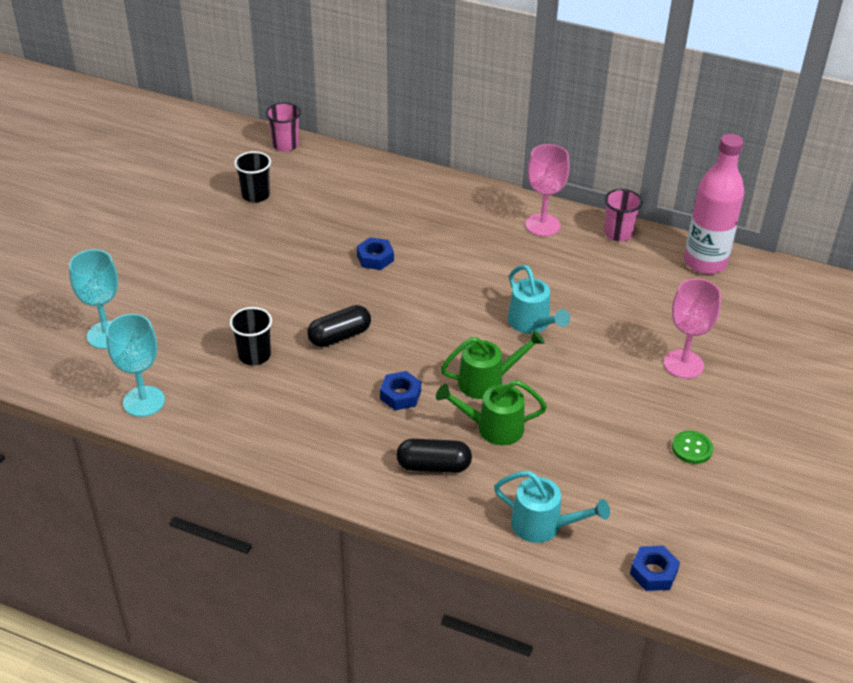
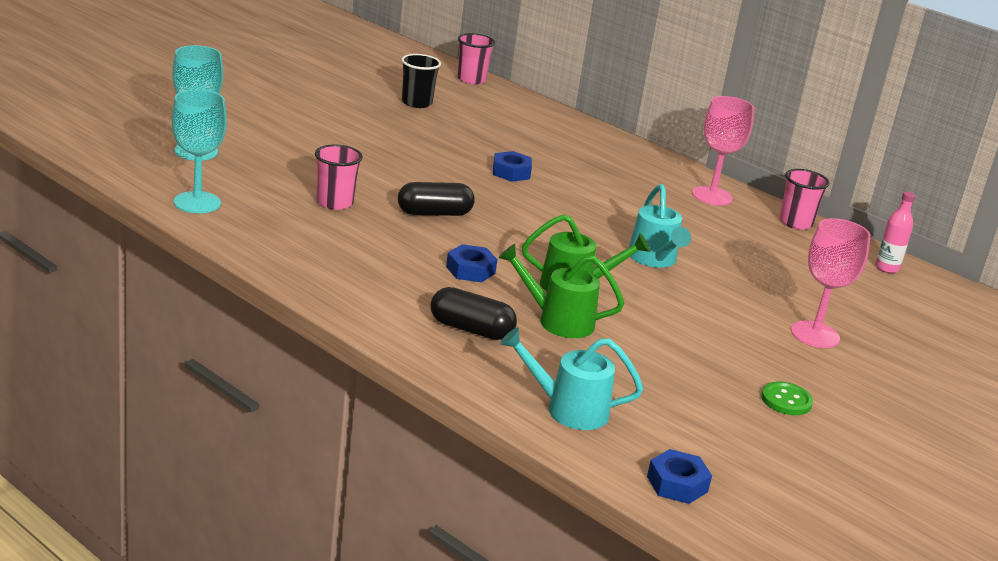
camera: 15 degrees right, 15 degrees down
black cup [229,307,272,365] -> pink cup [315,144,363,210]
turquoise watering can [494,471,610,543] -> turquoise watering can turned 150 degrees clockwise [500,327,643,430]
pink bottle [684,134,744,274] -> pink bottle [875,192,915,273], size x0.47

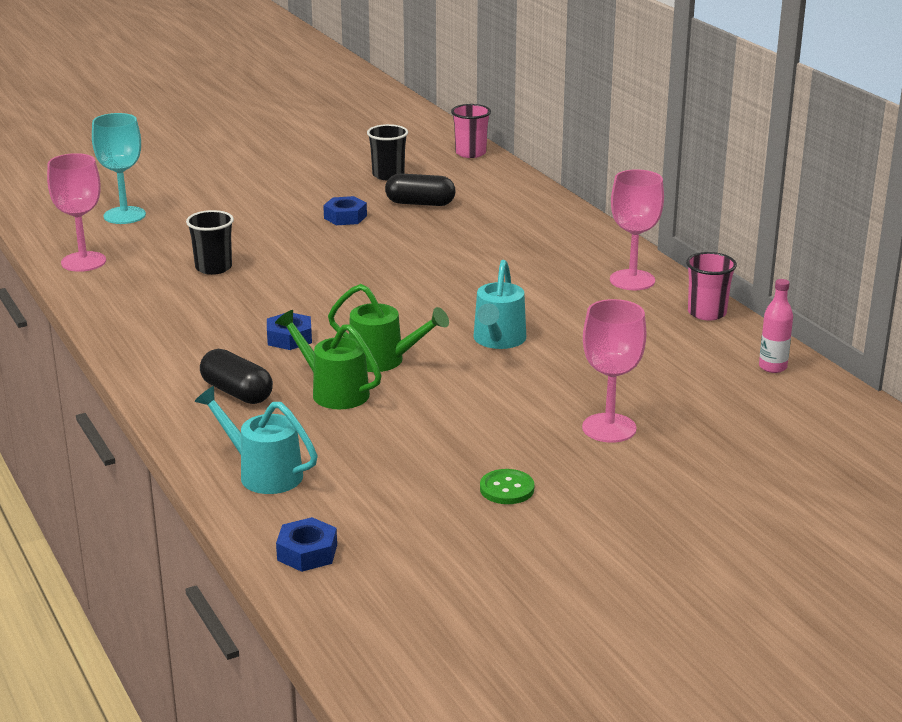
camera: 25 degrees right, 0 degrees up
turquoise goblet [172,90,227,213] -> pink goblet [47,153,106,272]
pink cup [315,144,363,210] -> black cup [186,210,234,275]
black capsule [398,182,475,216] -> black capsule moved to [385,173,455,206]
blue nut [493,151,532,182] -> blue nut moved to [323,196,367,225]

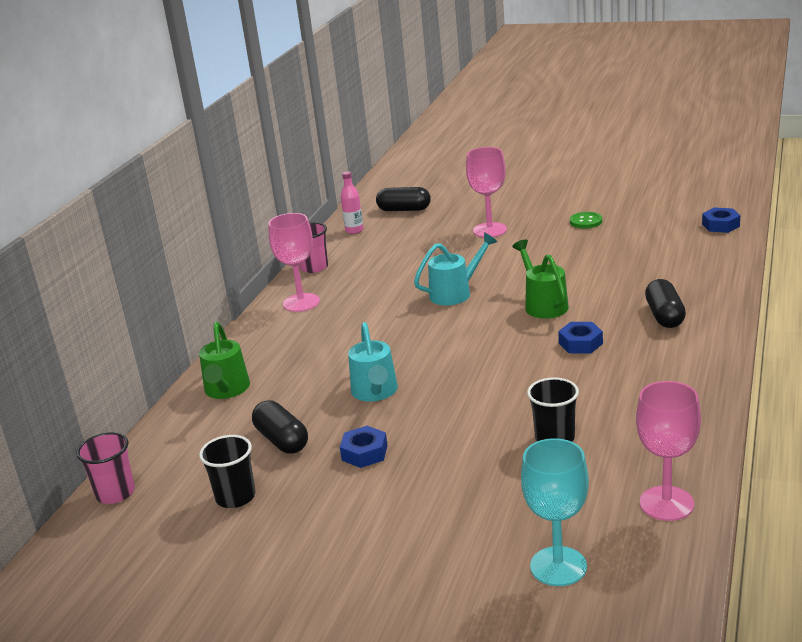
camera: 130 degrees left, 0 degrees up
turquoise watering can [195,386,318,494] -> turquoise watering can moved to [348,322,398,401]
green watering can [275,310,382,409] -> green watering can moved to [199,322,250,399]
none -> black capsule [376,187,431,211]

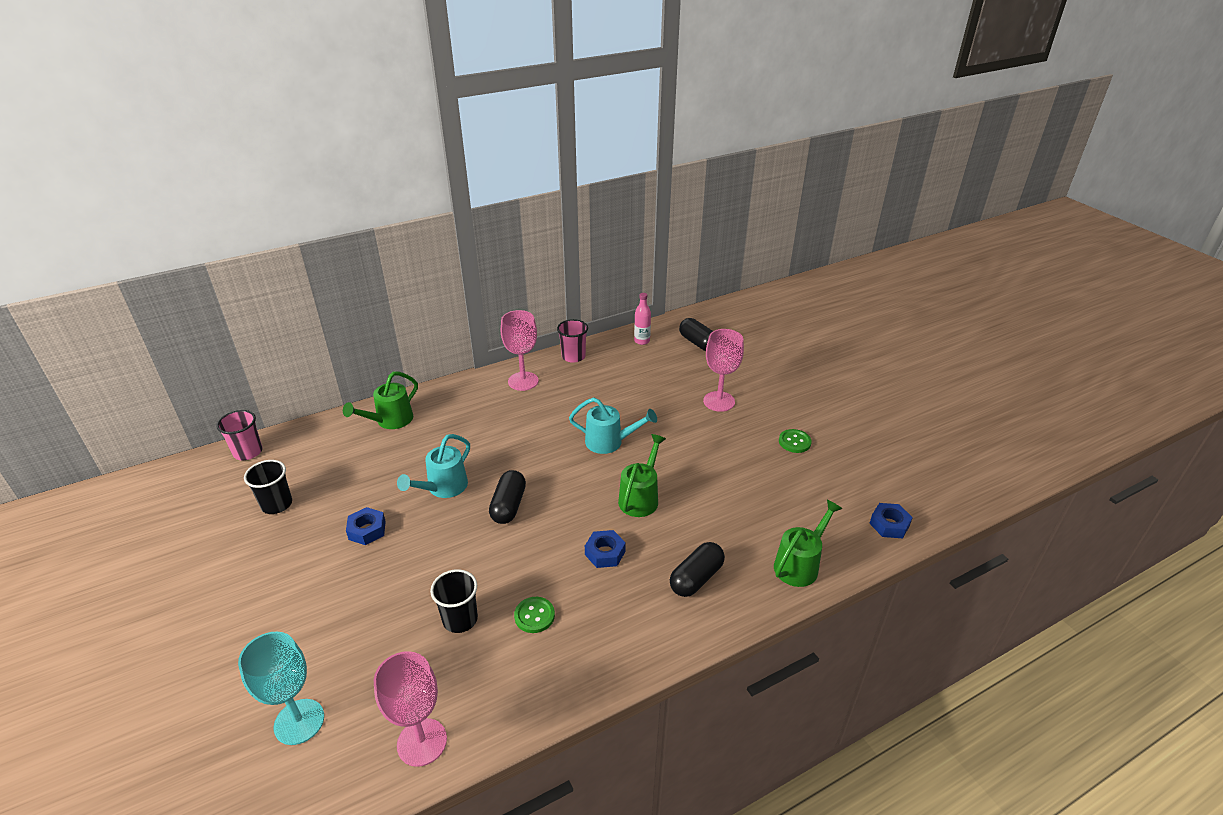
camera: 40 degrees right, 10 degrees up
black capsule [252,400,308,454] -> black capsule moved to [489,470,526,524]
none -> green button [514,597,555,633]
none -> green watering can [774,500,843,587]

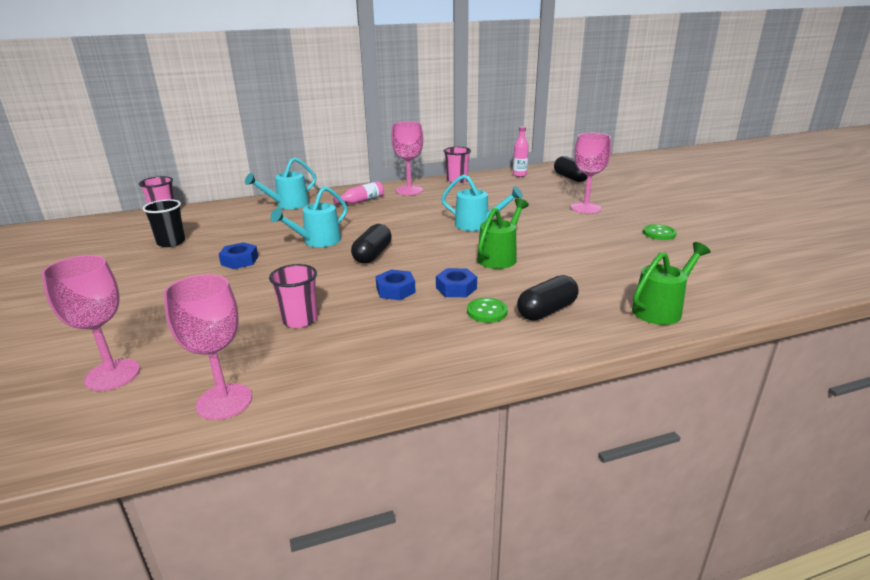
camera: 10 degrees right, 10 degrees down
turquoise goblet [238,632,324,745] -> pink goblet [41,255,140,391]
green watering can [343,371,418,429] -> turquoise watering can [245,157,316,209]
black cup [430,569,478,633] -> pink cup [269,264,318,328]
green button [514,597,555,633] -> green button moved to [467,298,507,323]
blue nut [869,503,913,538] -> blue nut moved to [376,270,416,300]
none -> pink bottle [333,181,384,205]

